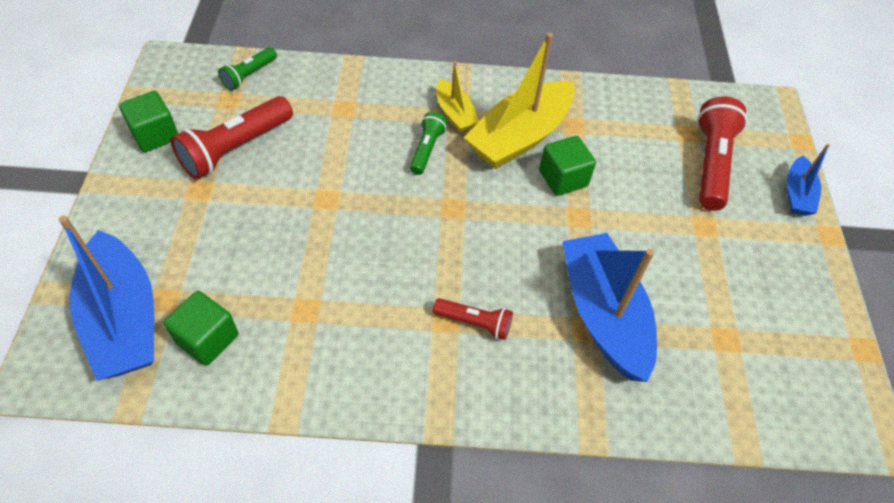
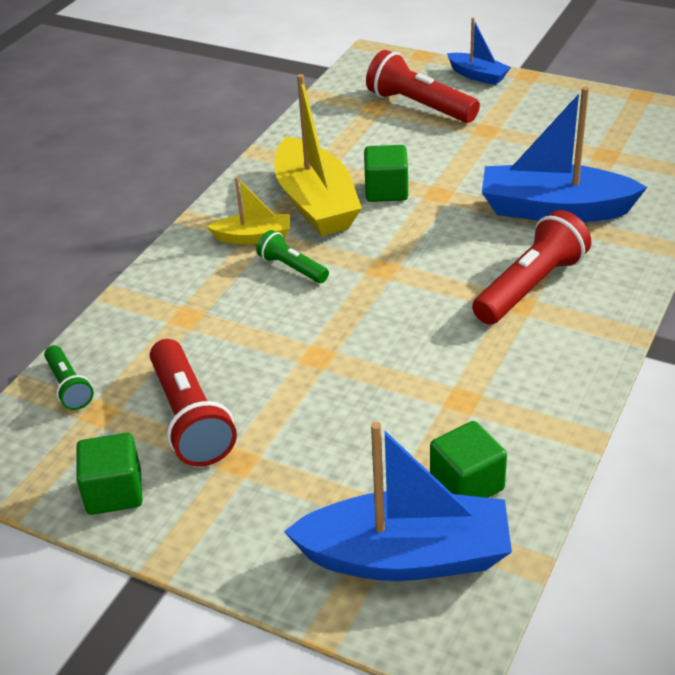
camera: 60 degrees left, 15 degrees down
red flashlight [433,298,513,340] -> red flashlight [472,210,591,325], size x1.79

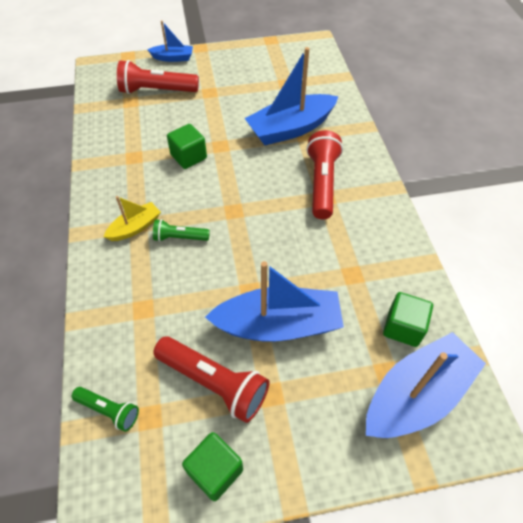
camera: 40 degrees left, 15 degrees up
yellow boat [274,74,362,236] -> none
none -> blue boat [205,261,344,342]

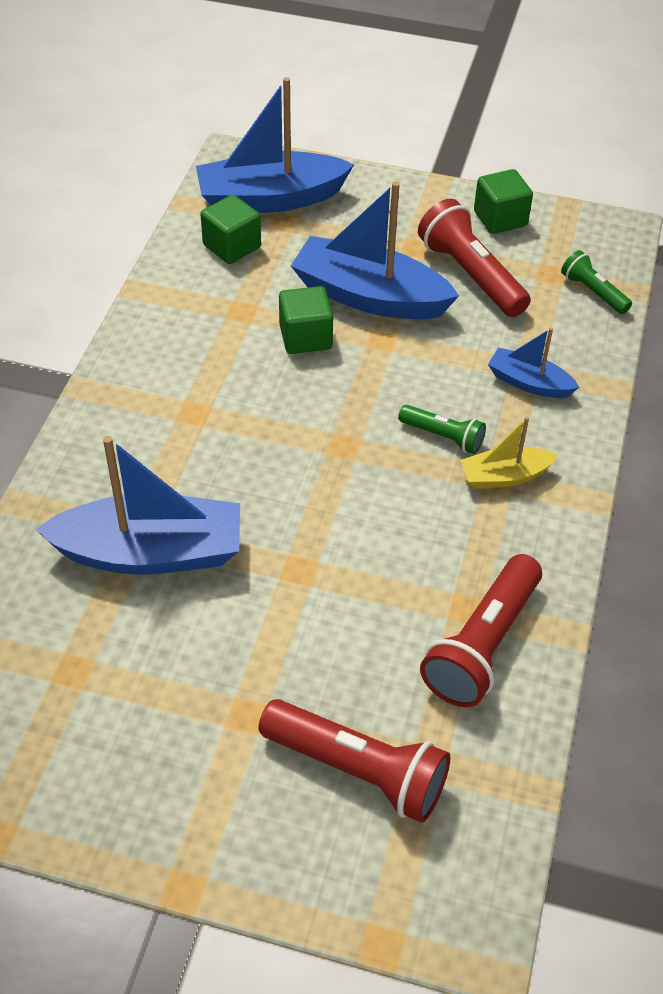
camera: 155 degrees left, 5 degrees down
blue boat [148,20,193,62] -> blue boat moved to [488,327,579,398]
green cube [167,124,207,169] -> green cube moved to [279,286,333,354]
red flashlight [306,130,343,219] -> red flashlight moved to [420,554,542,707]

